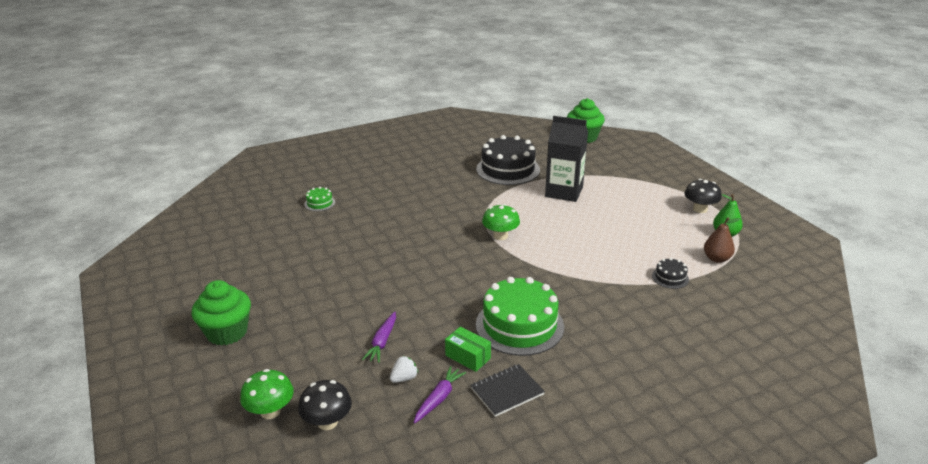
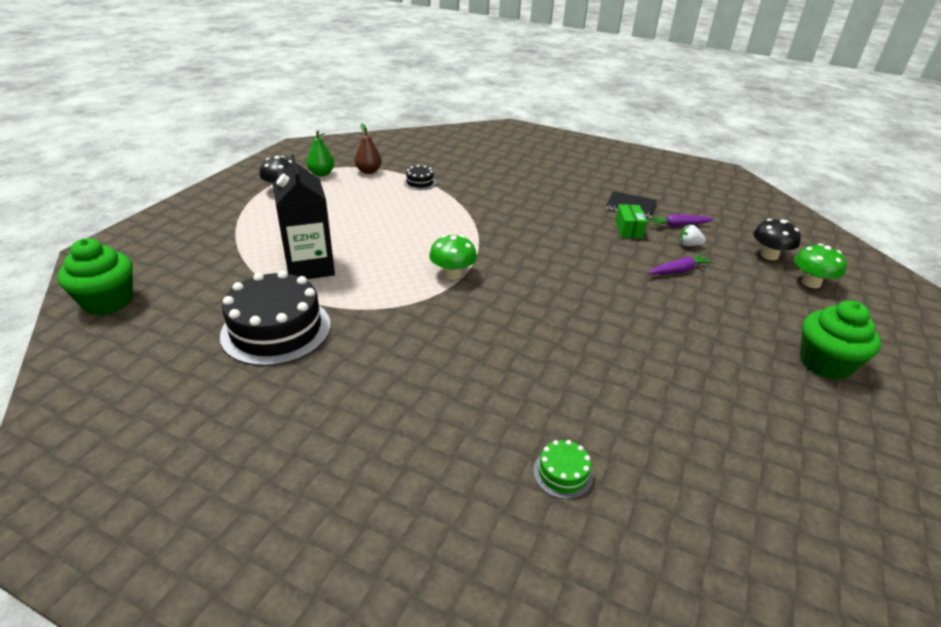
camera: 130 degrees left, 5 degrees up
green cake [476,277,564,356] -> none

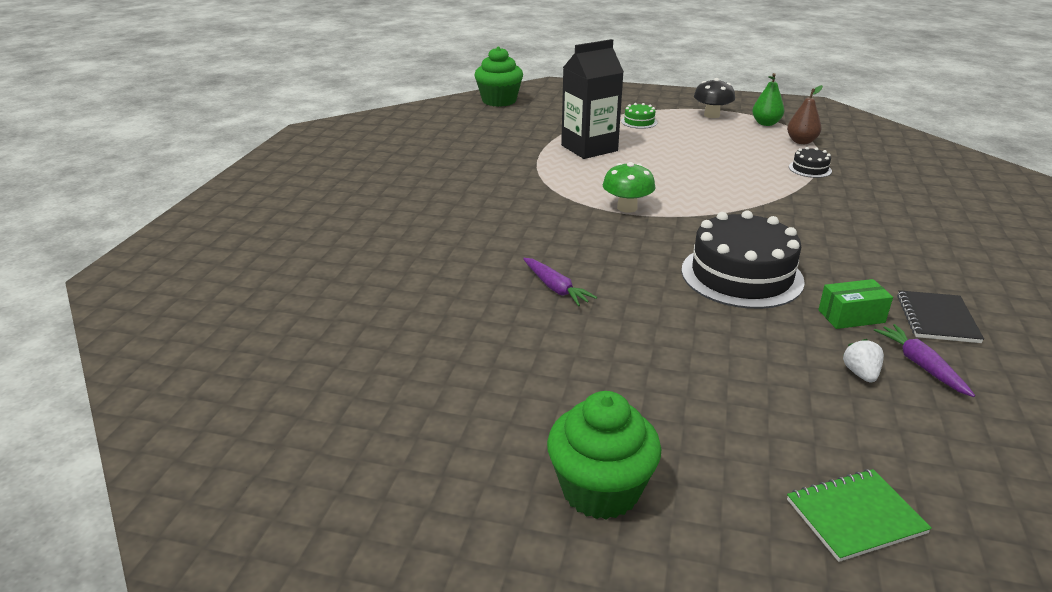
camera: 80 degrees right, 5 degrees down
black cake [220,270,331,366] -> black cake moved to [681,210,805,309]
green cake [533,440,593,499] -> green cake moved to [621,103,658,129]
purple carrot [648,254,714,274] -> purple carrot moved to [523,258,597,306]
black mushroom [753,219,801,260] -> none
green mushroom [794,244,846,288] -> green notebook [787,469,932,562]

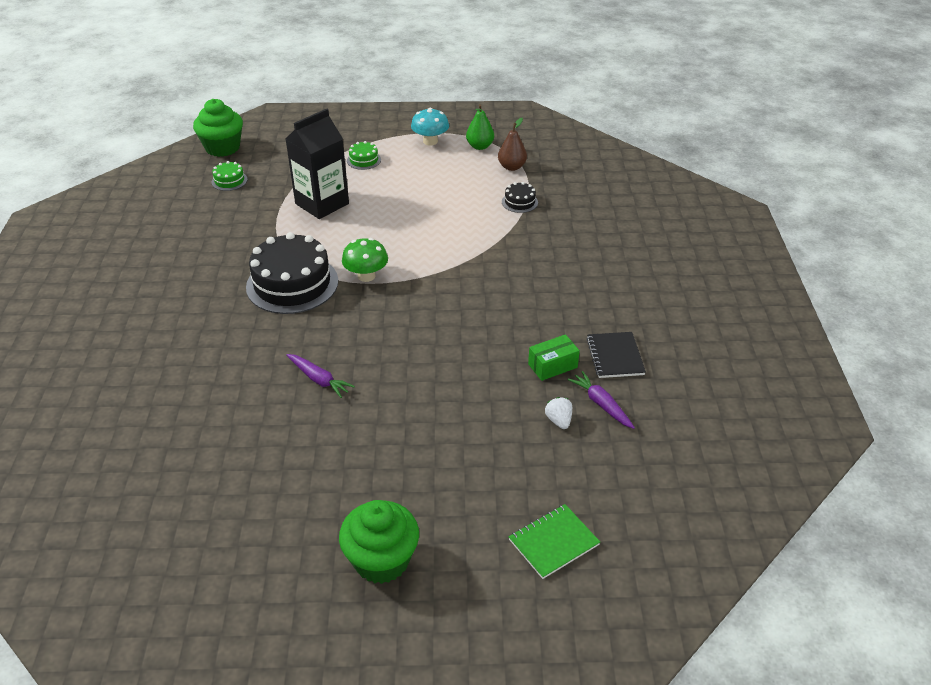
camera: 15 degrees left, 10 degrees up
black cake [681,210,805,309] -> black cake moved to [246,232,338,314]
black mushroom [694,78,735,118] -> turquoise mushroom [411,108,449,145]
none -> green cake [212,161,248,191]

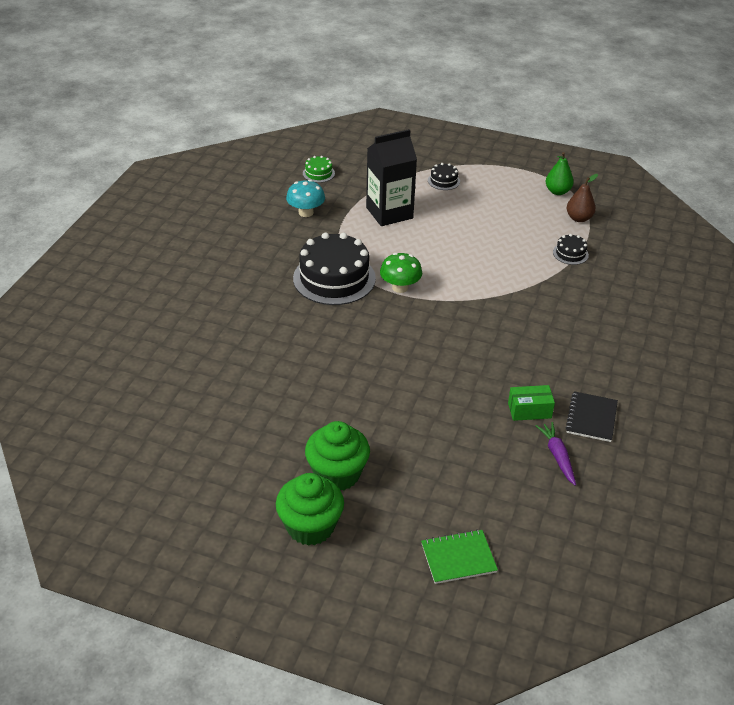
camera: 20 degrees right, 0 degrees up
green cupcake [193,99,243,157] -> green cupcake moved to [305,421,370,491]
purple carrot [286,354,355,398] -> none
green cake [347,141,381,170] -> black cake [428,163,460,190]
turquoise mushroom [411,108,449,145] -> turquoise mushroom moved to [286,180,325,217]
white strawberry [545,397,572,429] -> none

